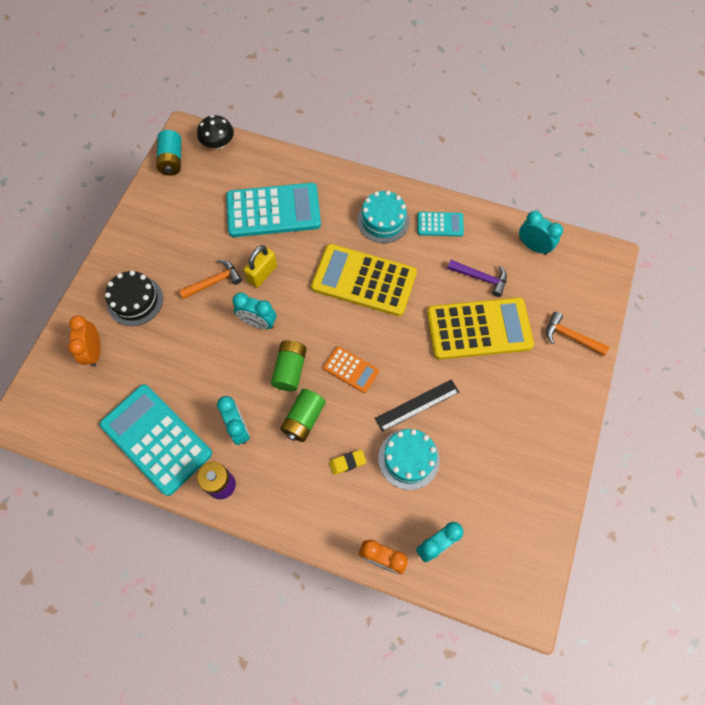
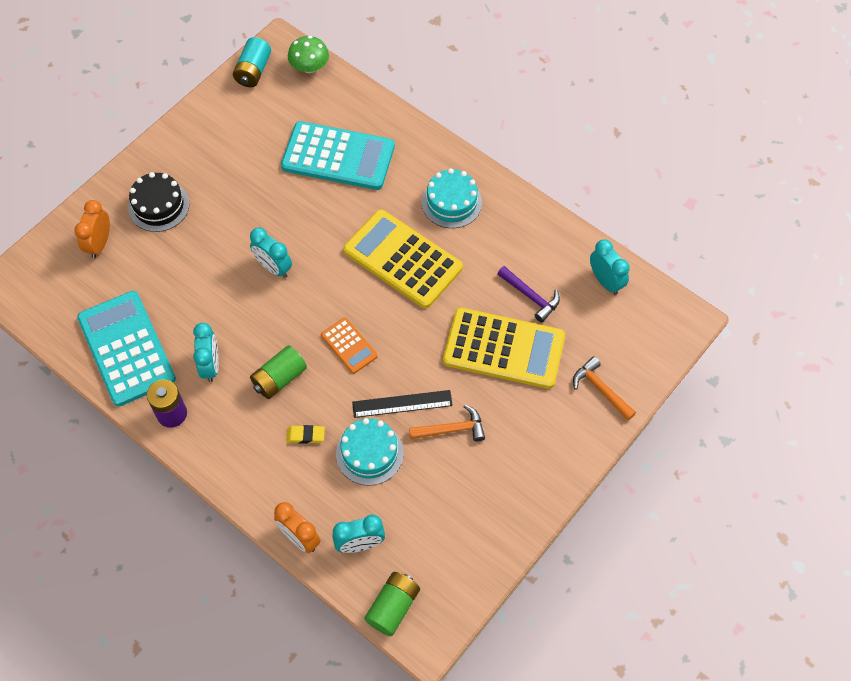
camera: 20 degrees right, 5 degrees down
orange hammer [179,260,242,299] -> orange hammer moved to [409,404,485,441]
black mushroom [197,115,234,149] -> green mushroom [288,36,329,73]
yellow padlock [244,245,277,288] -> none
green battery [271,340,307,391] -> green battery moved to [364,572,420,636]
turquoise calculator [417,212,464,236] -> none

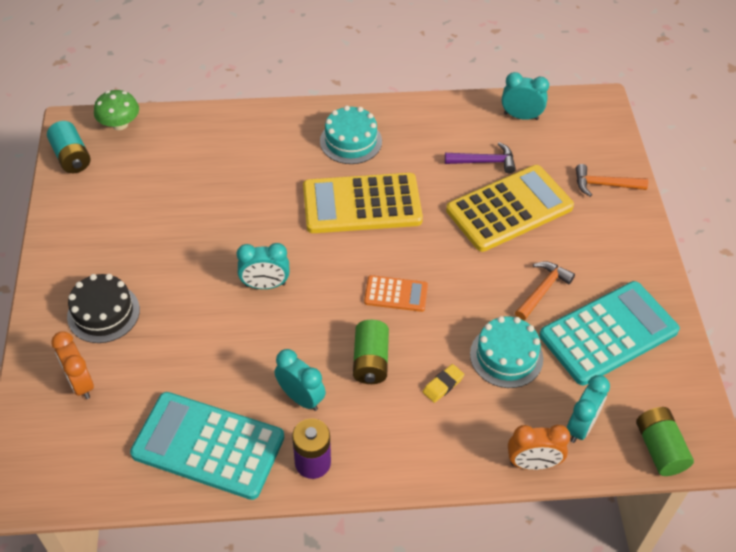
camera: 45 degrees left, 10 degrees down
turquoise calculator [281,121,395,190] -> turquoise calculator moved to [539,281,680,385]
black ruler [352,390,453,418] -> none

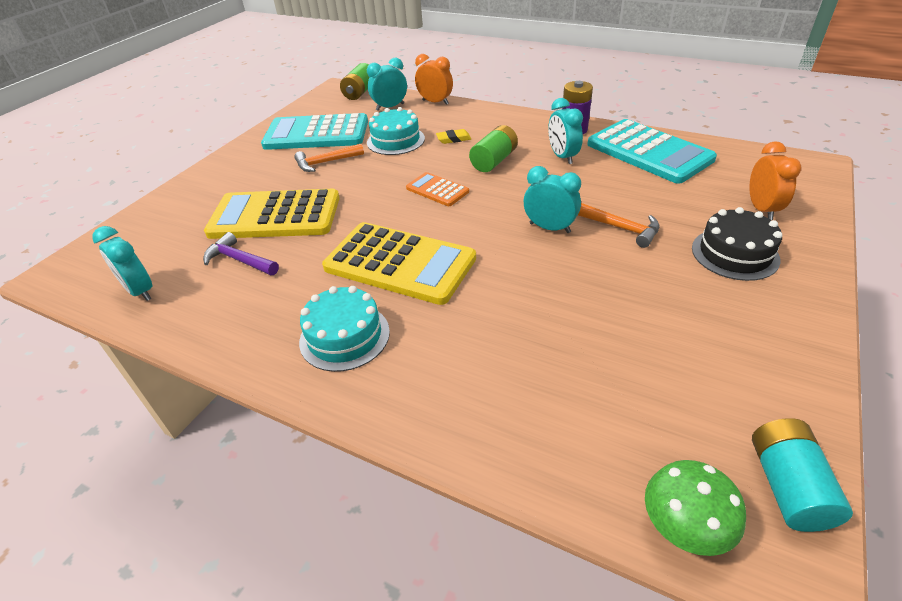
camera: 145 degrees left, 10 degrees down
orange hammer [576,164,648,197] -> orange hammer moved to [578,203,660,248]

